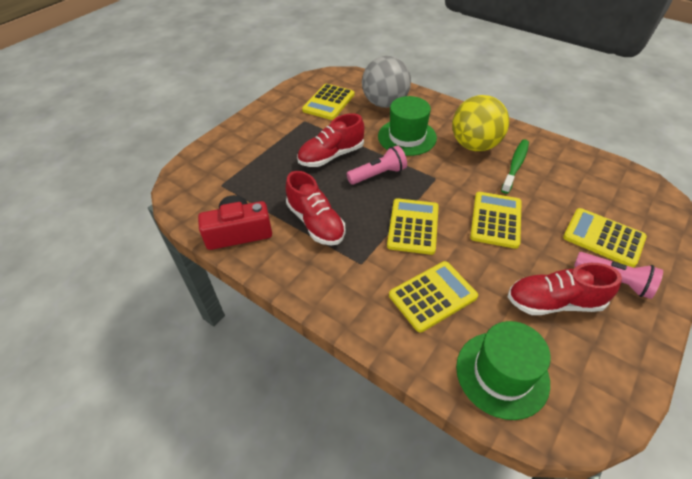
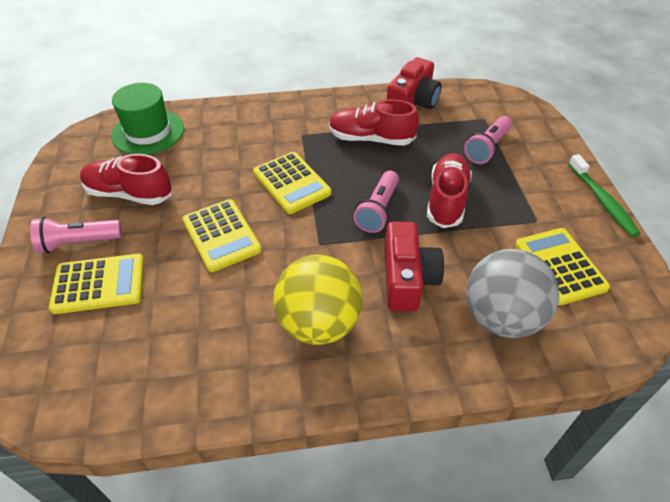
camera: 135 degrees right, 0 degrees up
green hat [378,96,437,156] -> red camera [385,222,444,311]
yellow calculator [389,261,478,333] -> none
green toothbrush [501,139,529,194] -> green toothbrush moved to [569,154,640,237]
red shoe [508,263,622,315] -> red shoe turned 120 degrees counterclockwise [80,154,172,205]
none -> pink flashlight [464,116,512,164]

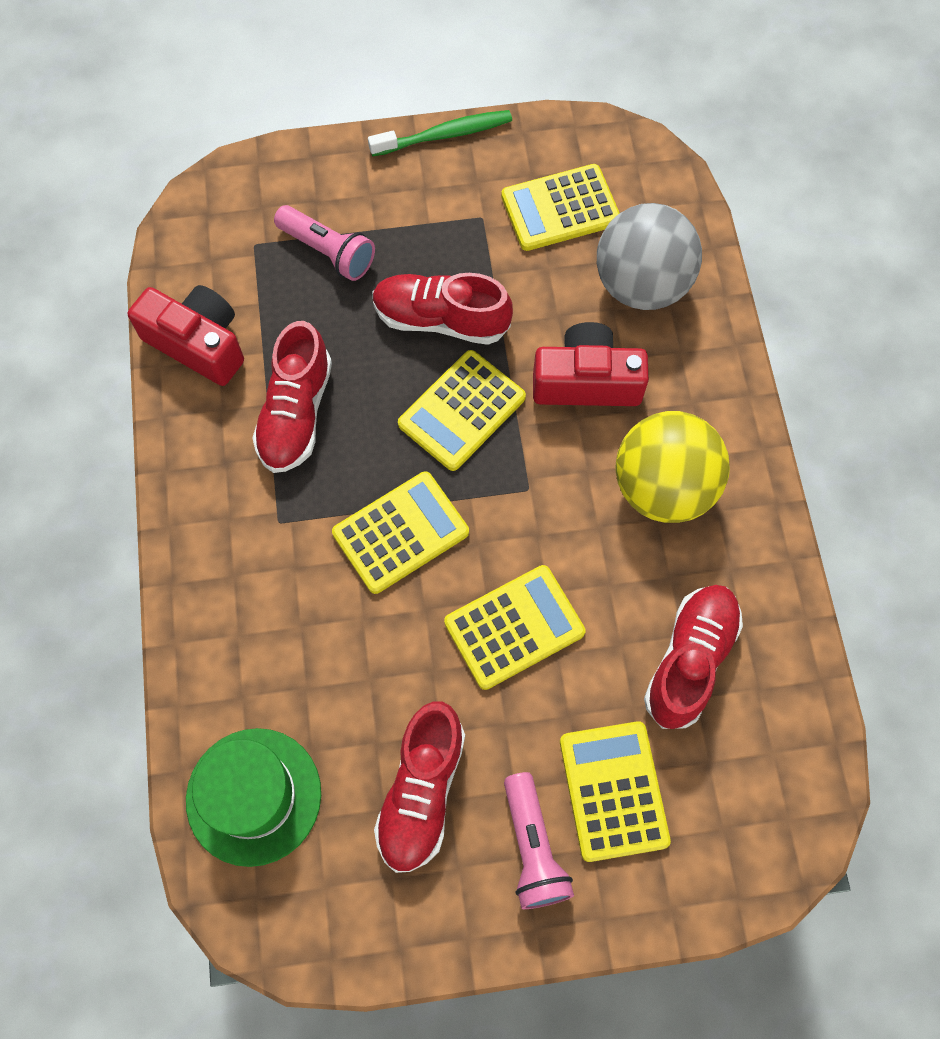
camera: 90 degrees left, 20 degrees up
pink flashlight [353,170,399,233] -> yellow calculator [398,350,526,471]
none -> red shoe [644,585,743,729]

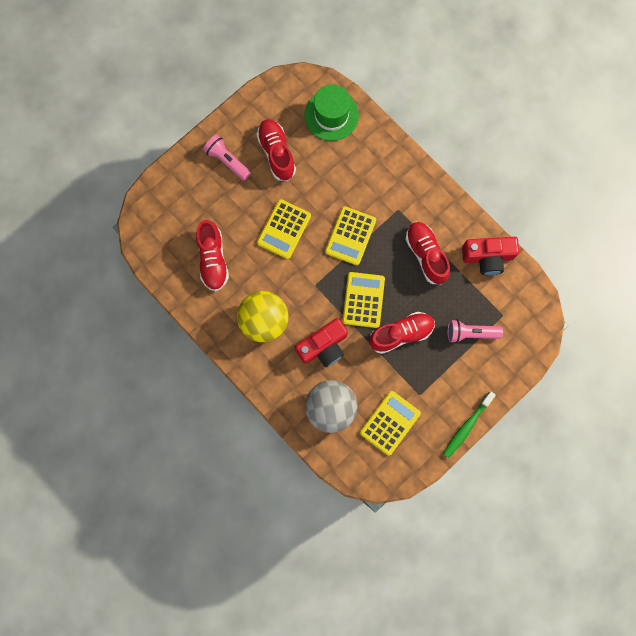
camera: 145 degrees right, 10 degrees up
yellow calculator [560,721,671,862] -> none

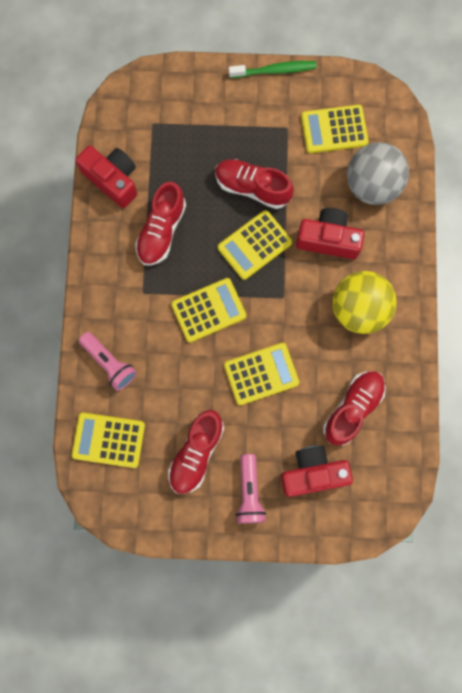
camera: 135 degrees left, 0 degrees up
green hat [304,84,359,141] -> yellow calculator [72,412,145,468]
pink flashlight [447,319,503,343] -> pink flashlight moved to [79,332,137,391]
none -> red camera [281,446,353,497]

